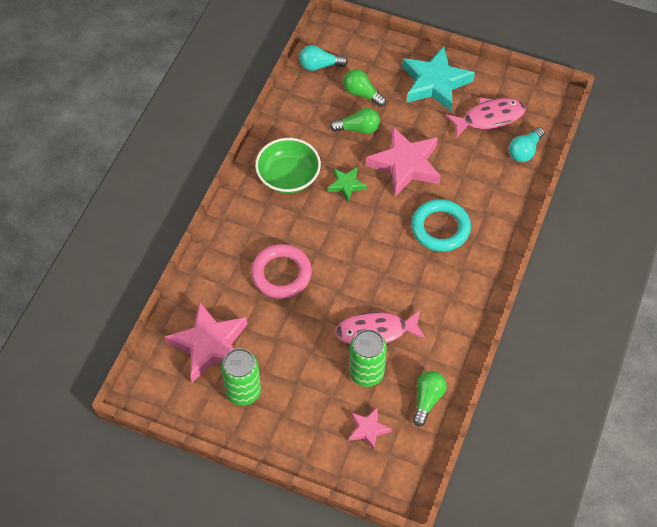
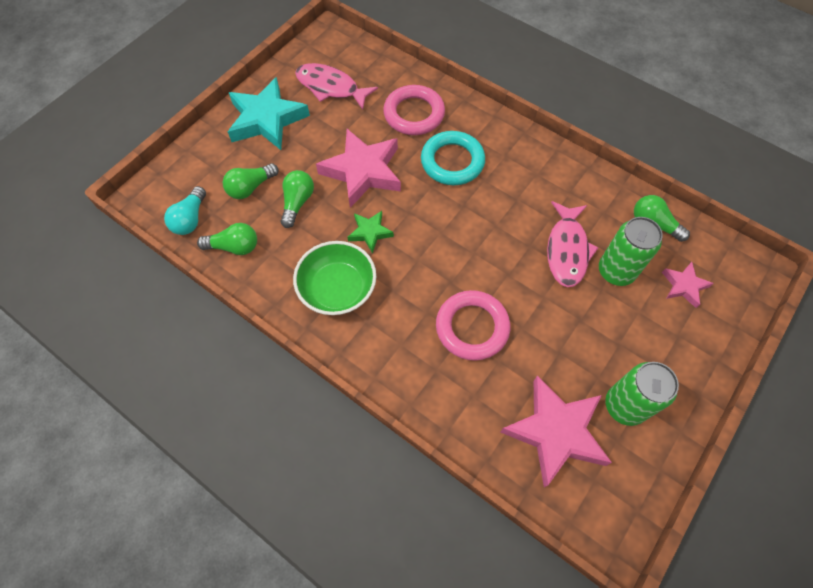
camera: 75 degrees left, 5 degrees up
pink fish [446,98,526,138] -> pink fish turned 60 degrees counterclockwise [295,63,378,110]
turquoise light bulb [509,127,544,162] -> none
none -> green light bulb [197,223,257,255]
none -> pink ring [383,85,445,135]

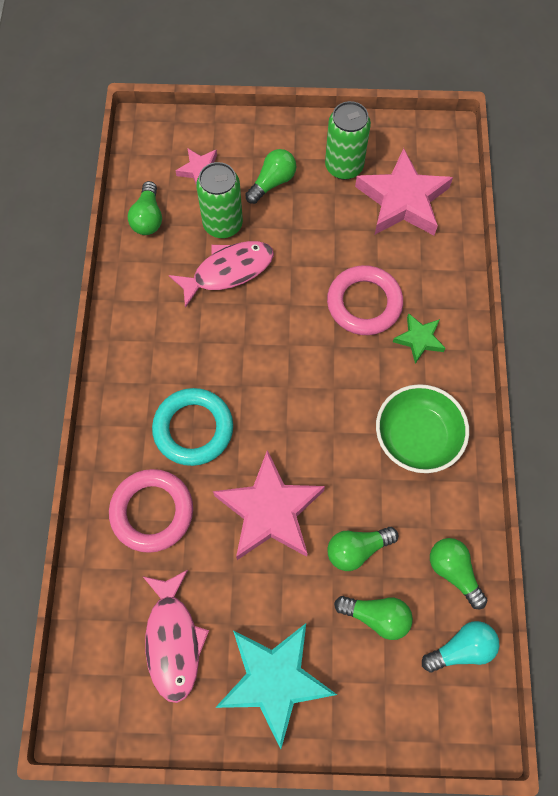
camera: 125 degrees left, 5 degrees up
green star [347,211,394,253] -> green star moved to [393,313,446,364]
none -> green light bulb [245,149,296,204]

